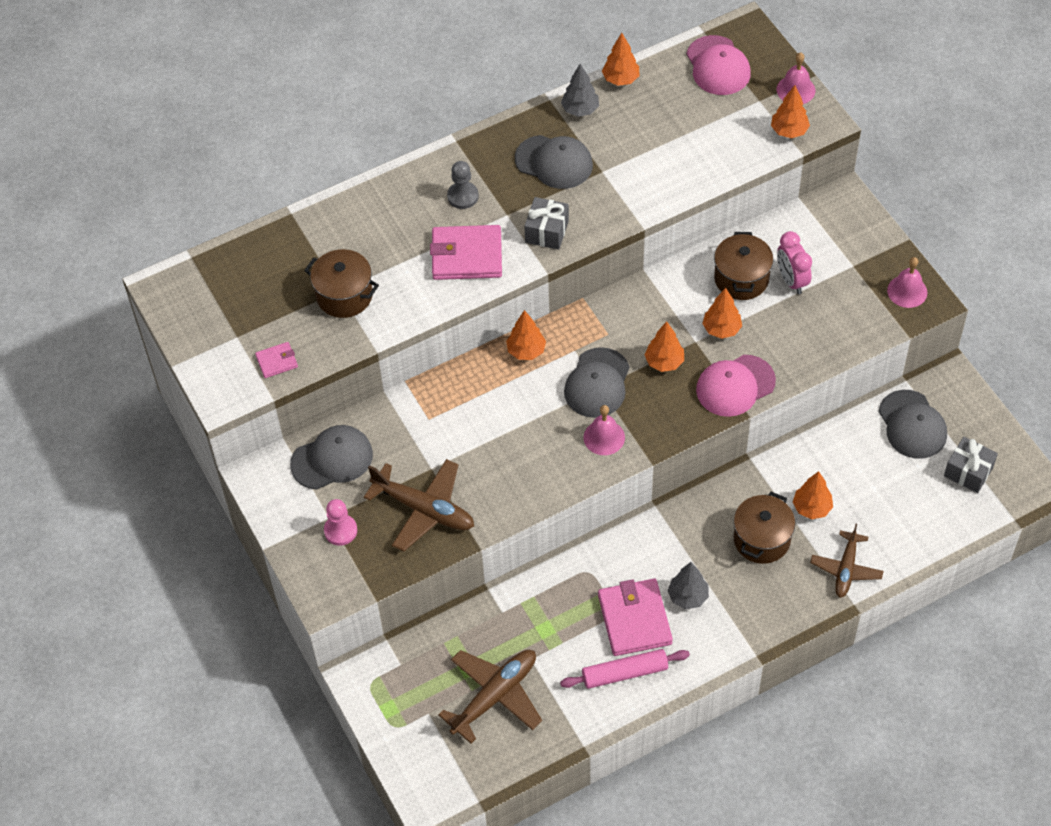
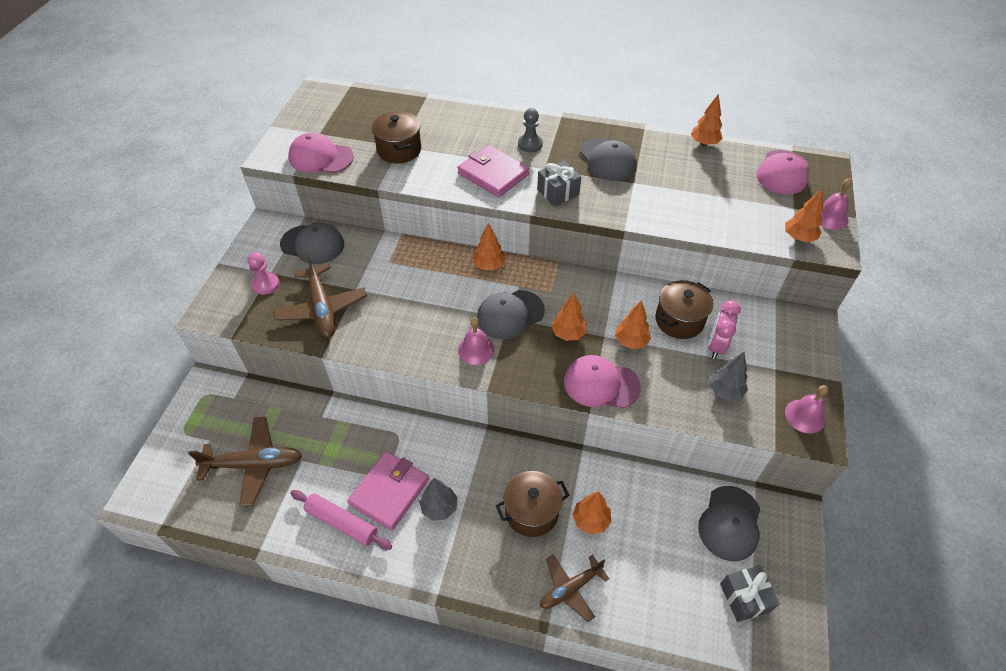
camera: 40 degrees right, 5 degrees down
pink wallet [255,342,298,378] -> pink cap [289,132,354,173]
grey tree [561,64,599,117] -> grey tree moved to [709,352,748,401]

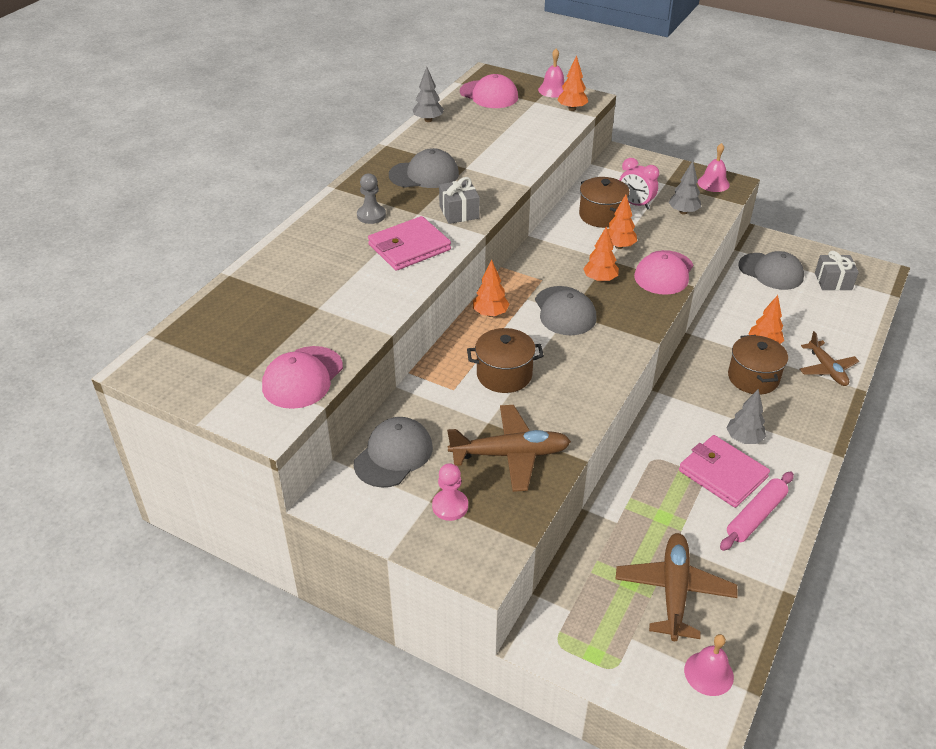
camera: 75 degrees left, 10 degrees down
brown pot [372,111,421,163] -> brown pot moved to [467,328,544,393]
pink bell [458,317,494,365] -> pink bell moved to [684,634,734,696]
orange tree [691,94,723,146] -> grey tree [412,67,444,122]

